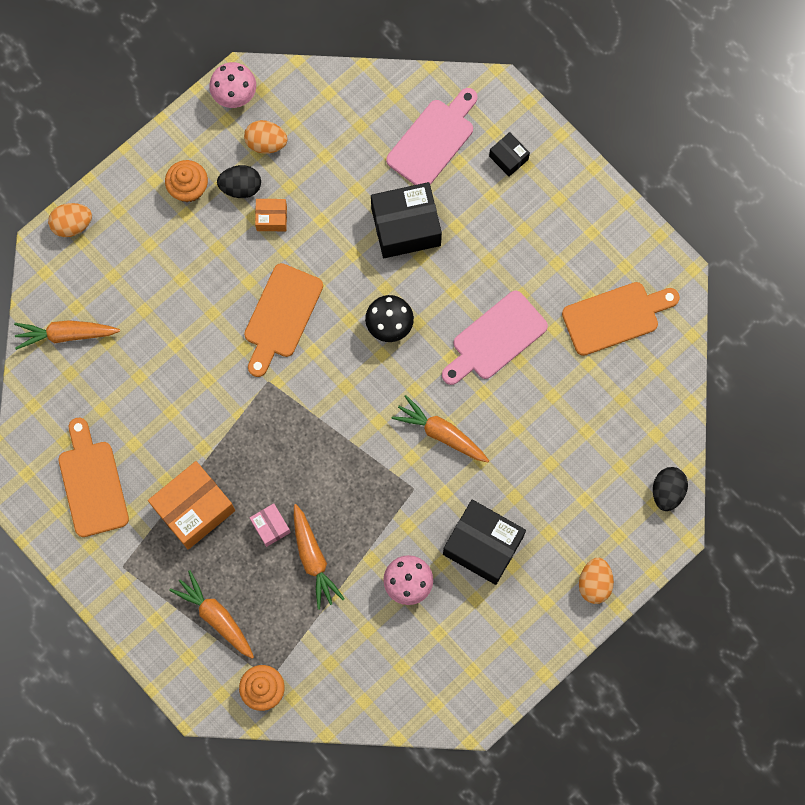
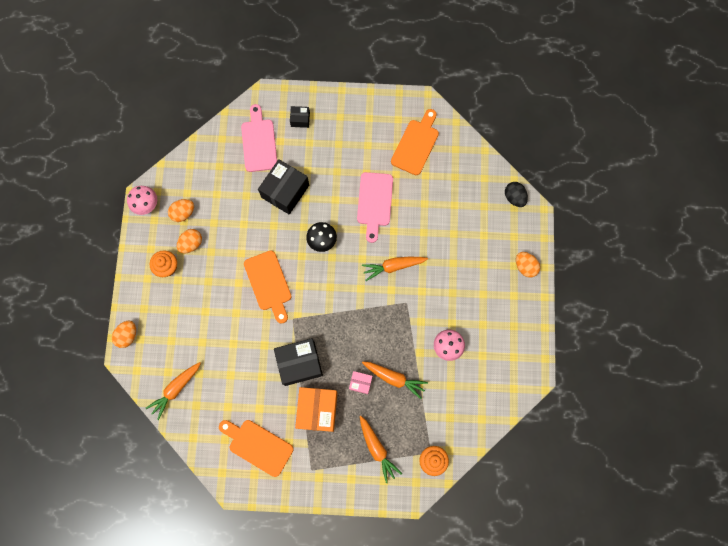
camera: 45 degrees left, 0 degrees up
orange carrot [169,570,254,659] -> orange carrot turned 120 degrees counterclockwise [360,416,402,483]
black egg [217,165,261,198] -> orange egg [177,229,202,253]
orange box [255,199,287,231] -> none
black box [443,500,526,585] -> black box moved to [274,338,323,386]

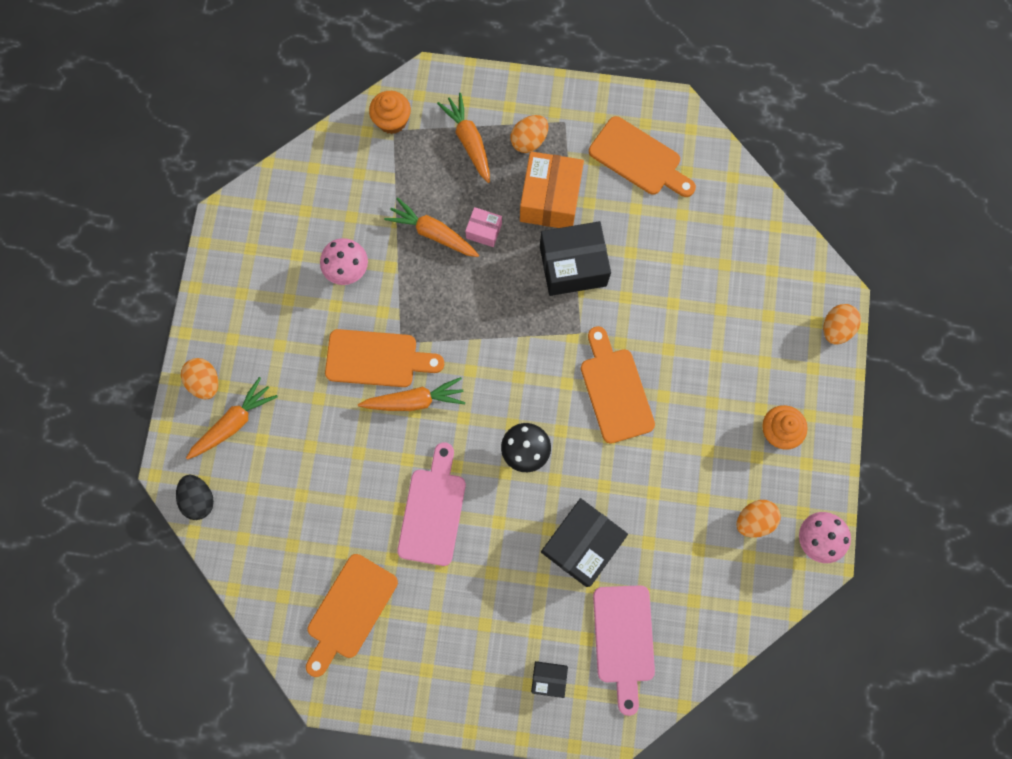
camera: 175 degrees left, 0 degrees up
orange carrot [146,362,201,420] -> orange carrot moved to [186,377,278,460]
orange egg [177,229,202,253] -> orange egg moved to [510,115,548,153]
none -> orange cutting board [325,329,444,387]

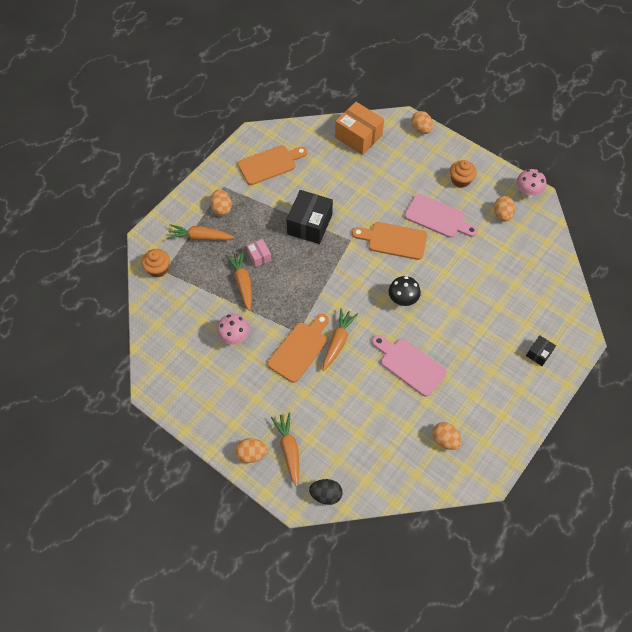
camera: 60 degrees left, 15 degrees down
orange cutting board [306,554,398,677] -> orange egg [432,422,462,450]
orange carrot [384,197,479,257] -> orange carrot turned 105 degrees clockwise [226,251,252,311]
pink box [465,207,502,247] -> pink box turned 75 degrees counterclockwise [247,239,271,267]
orange box [520,151,584,228] -> orange box moved to [335,102,384,155]
black box [541,498,628,587] -> none
pink cutting board [593,585,655,716] -> pink cutting board moved to [405,194,478,238]

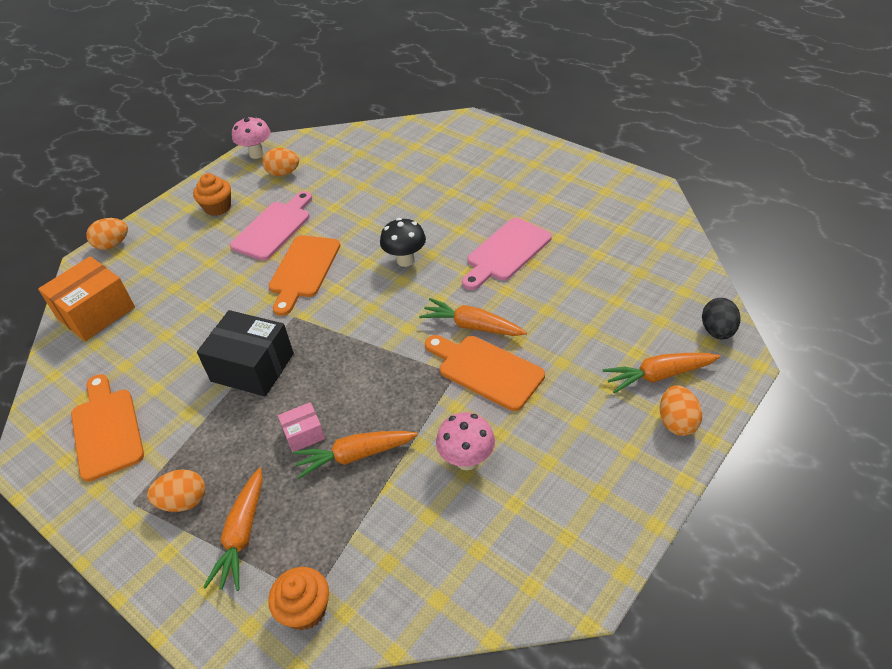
camera: 85 degrees left, 15 degrees down
orange egg [432,422,462,450] -> none
black box [526,335,556,366] -> none

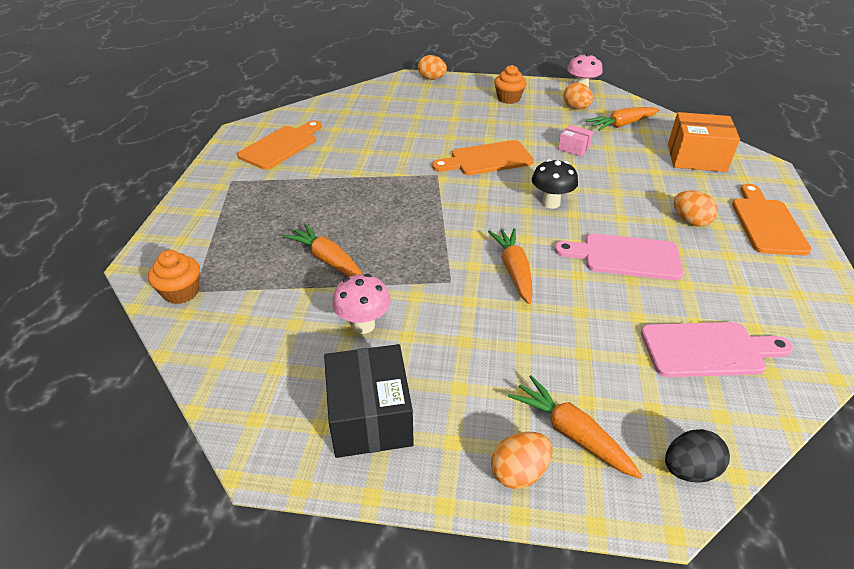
camera: 55 degrees right, 5 degrees down
orange box [38,256,135,341] -> orange box moved to [668,112,740,172]
orange egg [147,469,205,512] -> orange egg moved to [674,191,718,227]
black box [197,310,294,397] -> black box moved to [324,344,414,458]
orange carrot [203,468,263,591] -> orange carrot moved to [586,107,660,131]
pink cutting board [230,191,312,260] -> pink cutting board moved to [641,322,793,377]
pink box [278,402,325,452] -> pink box moved to [558,125,593,157]
orange cutting board [425,335,545,411] -> orange cutting board moved to [732,184,812,255]

